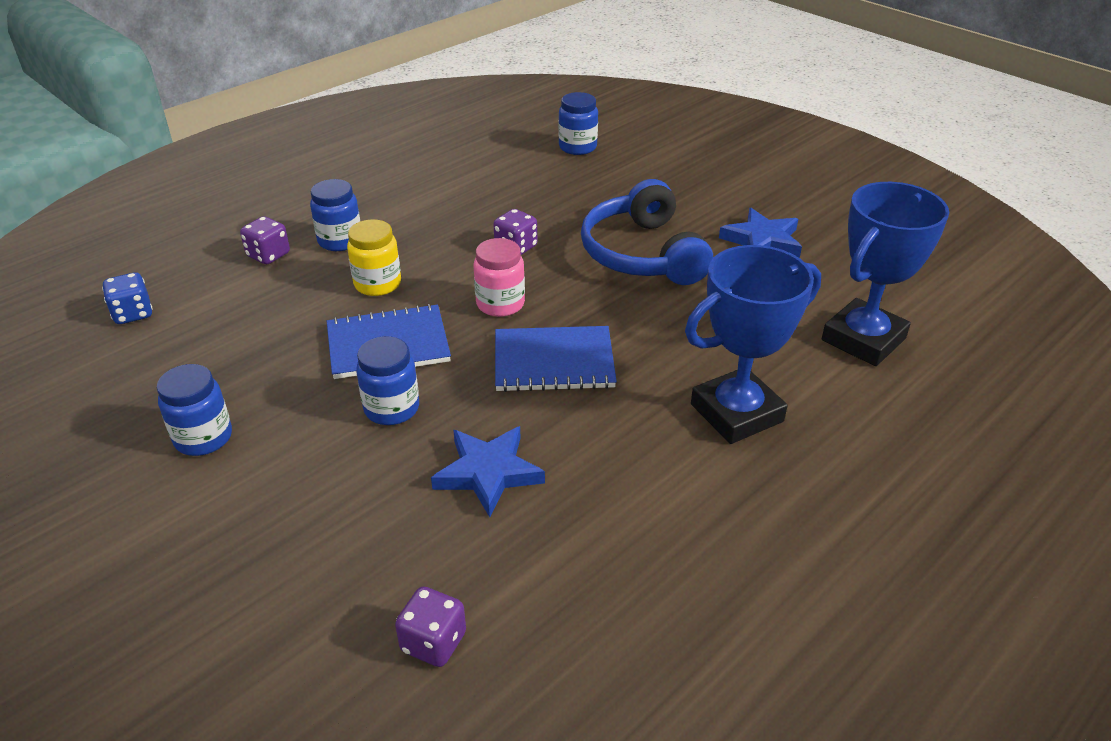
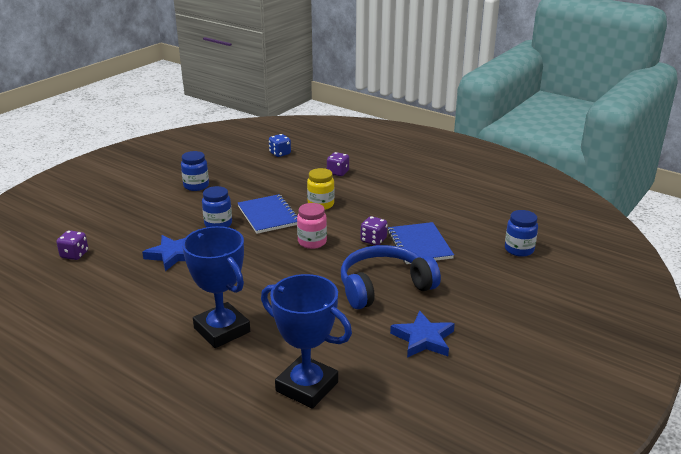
camera: 80 degrees right, 10 degrees down
blue jar [310,179,360,251] -> none
blue notebook [495,326,617,392] -> blue notebook moved to [387,222,454,264]

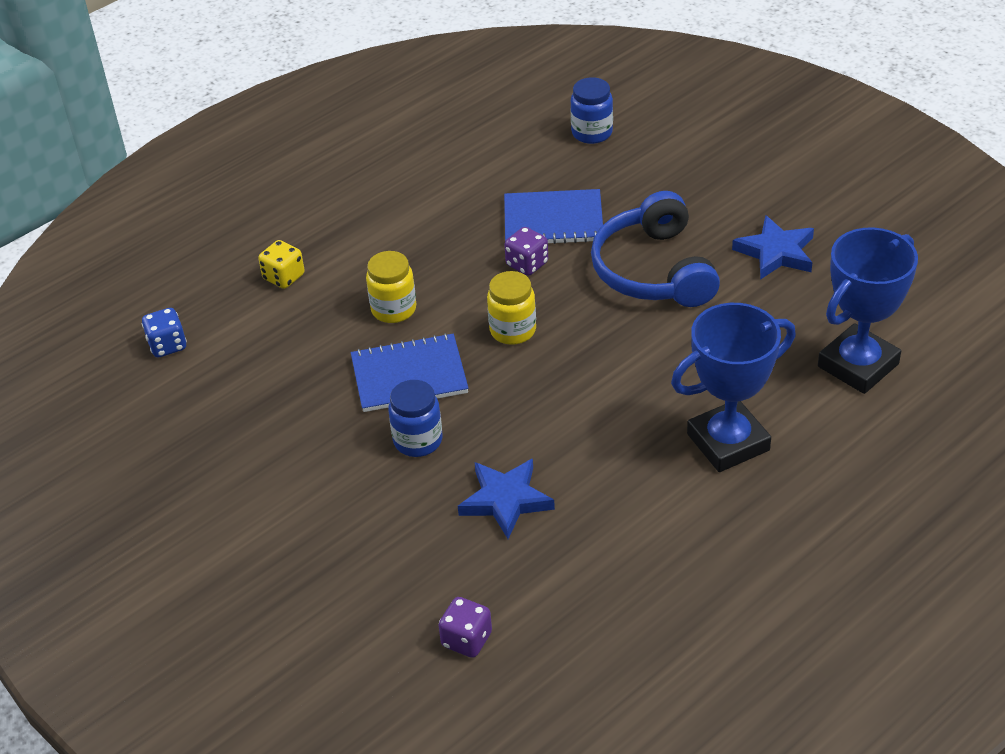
camera: 75 degrees left, 15 degrees up
blue jar [181,151,209,191] -> none
pink jar [297,203,327,249] -> yellow jar [487,271,536,345]
purple dice [327,152,349,176] -> yellow dice [258,240,305,289]

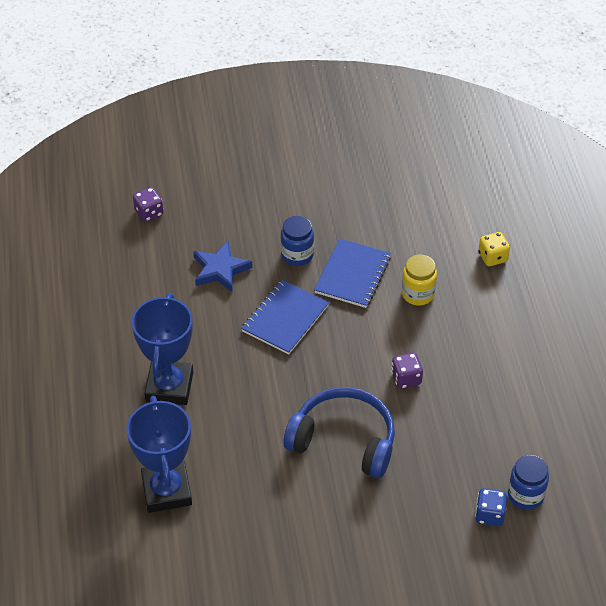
camera: 120 degrees right, 5 degrees up
blue dice [142,308,187,357] -> blue dice moved to [475,488,507,526]
yellow jar [487,271,536,345] -> none
blue notebook [504,189,603,244] -> blue notebook moved to [241,280,329,355]
blue star [732,215,814,280] -> none

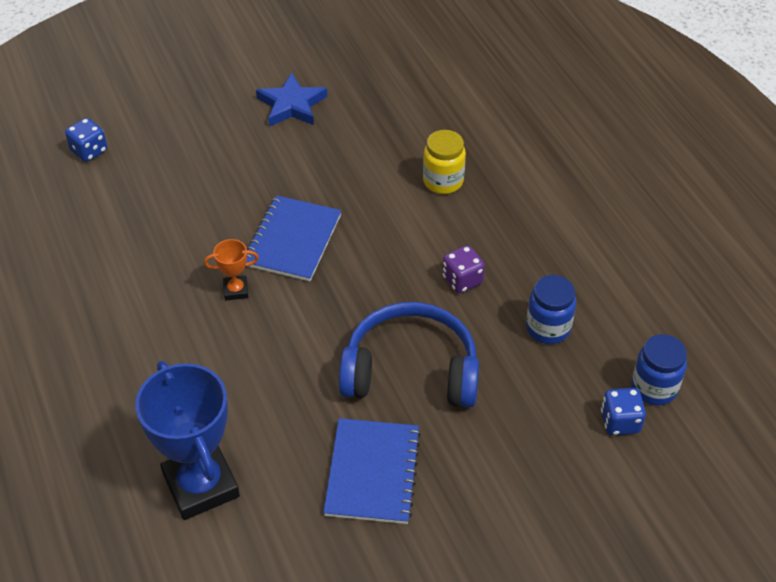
camera: 15 degrees left, 0 degrees up
blue trophy [131,293,193,405] -> none
purple dice [133,187,163,222] -> blue dice [65,118,107,162]
blue star [193,241,253,292] -> blue star moved to [256,73,327,126]
blue jar [281,216,314,266] -> blue jar moved to [526,275,576,344]
blue notebook [314,239,391,308] -> blue notebook moved to [323,418,421,524]
yellow dice [479,232,510,266] -> none
none -> orange trophy [204,239,259,301]

